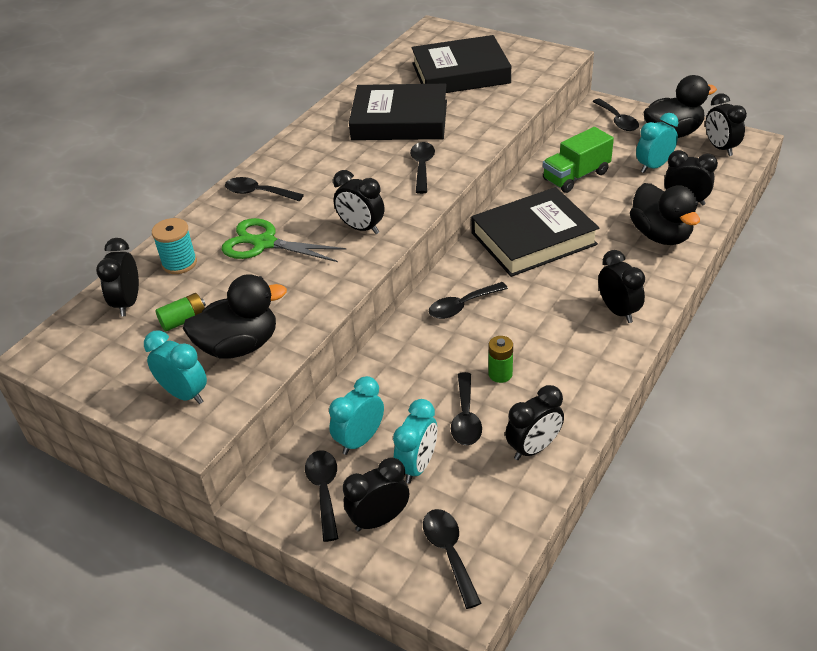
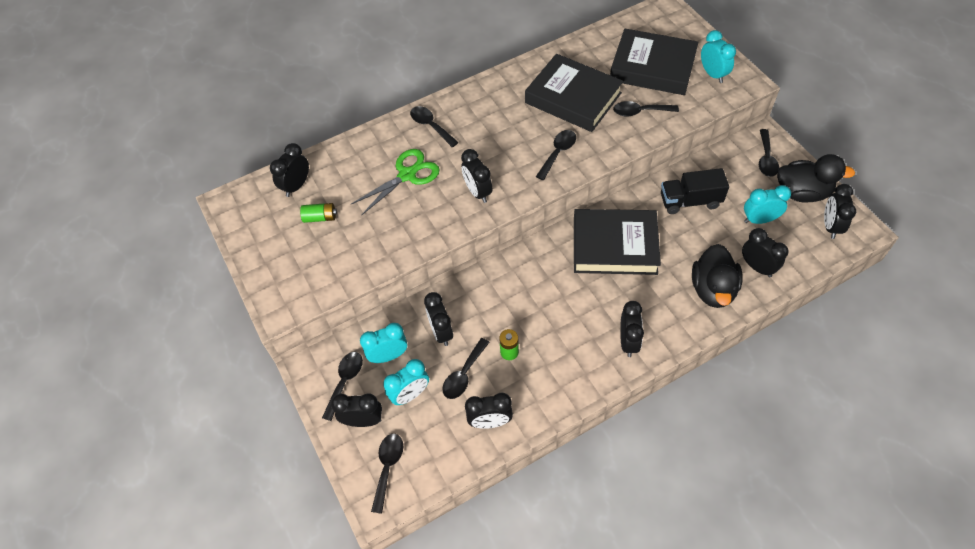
camera: 30 degrees right, 15 degrees up
turquoise clock [144,330,207,404] -> turquoise clock moved to [701,30,736,83]
turquoise spool [152,218,197,274] -> none
black duck [183,274,287,359] -> none
green scissors [222,218,346,262] -> green scissors turned 90 degrees clockwise [351,149,440,216]
black spoon [429,282,508,319] -> black spoon moved to [613,101,679,117]
green truck [543,127,614,193] -> black truck [661,168,729,214]
none -> black clock [424,292,453,346]

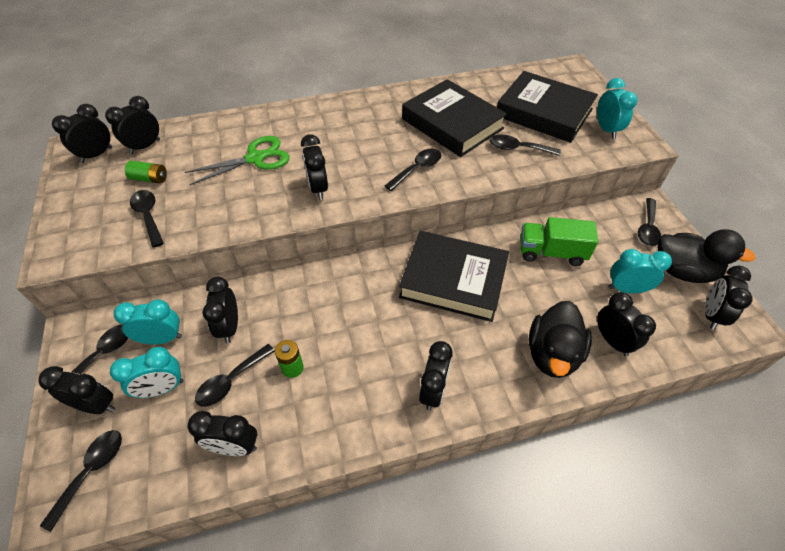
camera: 10 degrees right, 5 degrees down
black spoon [410,106,459,147] -> black spoon moved to [130,190,164,248]
black truck [661,168,729,214] -> green truck [520,217,598,266]
none -> black clock [52,104,112,163]

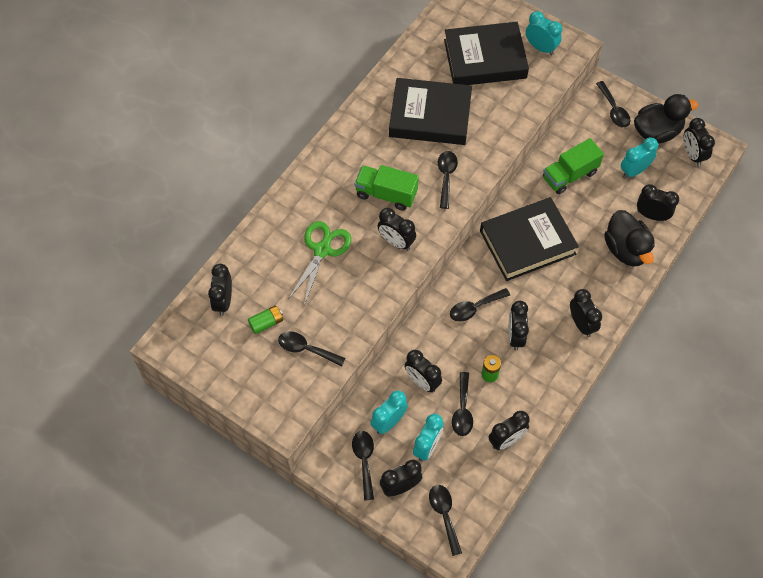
camera: 40 degrees left, 10 degrees up
black clock [52,104,112,163] -> black clock moved to [508,301,529,351]
black spoon [490,135,561,156] -> black spoon moved to [450,288,510,322]
none -> green truck [355,165,419,211]

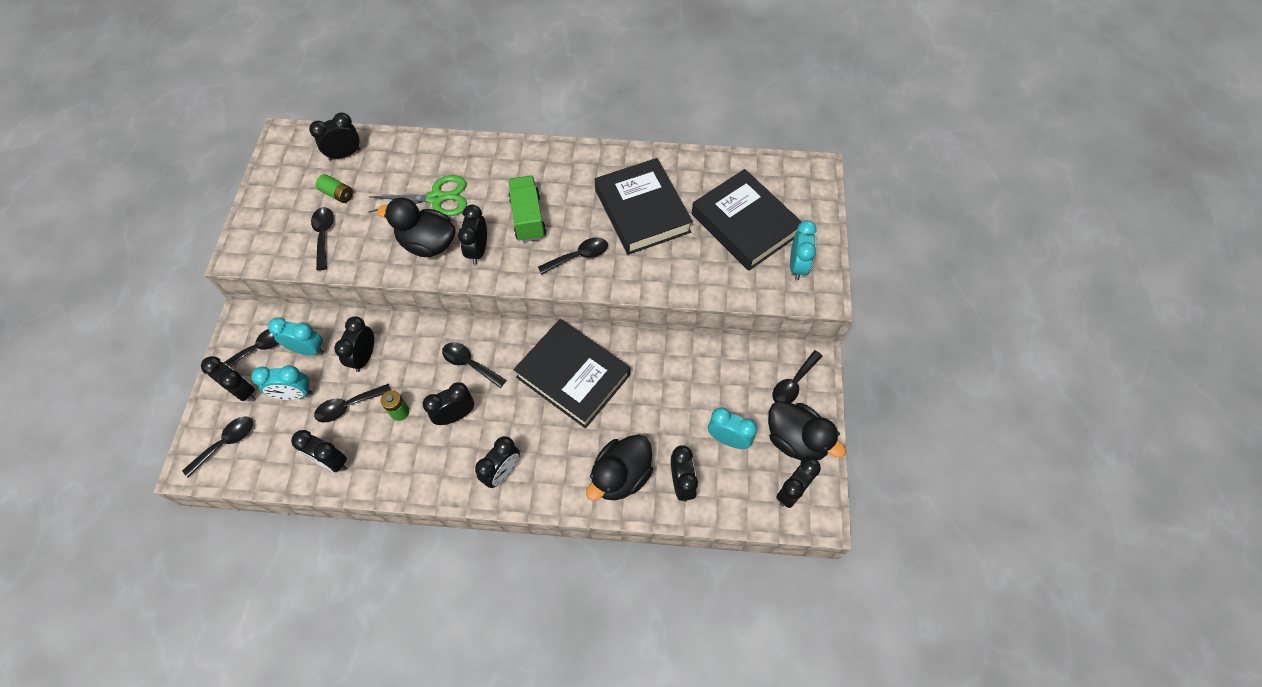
camera: 60 degrees right, 0 degrees up
green truck [543,138,604,194] -> none
none -> black duck [377,197,456,257]

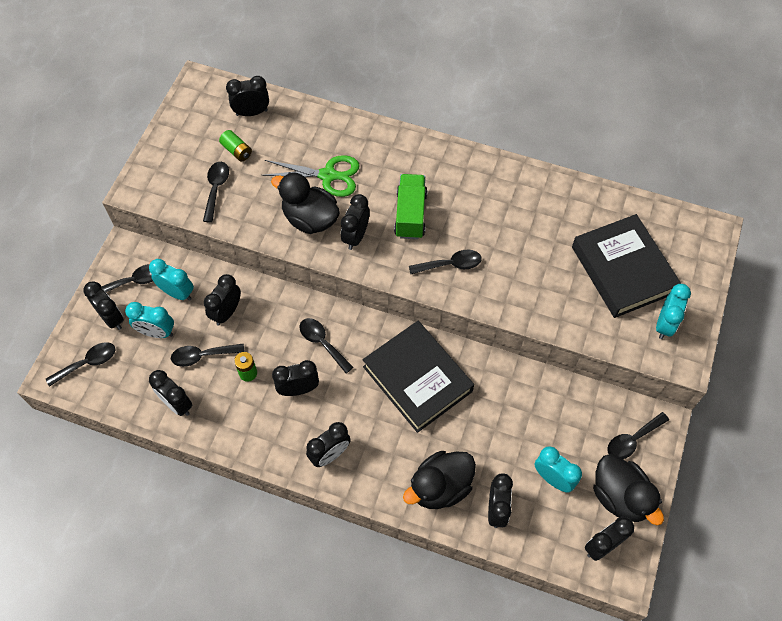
camera: 15 degrees right, 0 degrees up
black book [595,158,693,255] -> none

